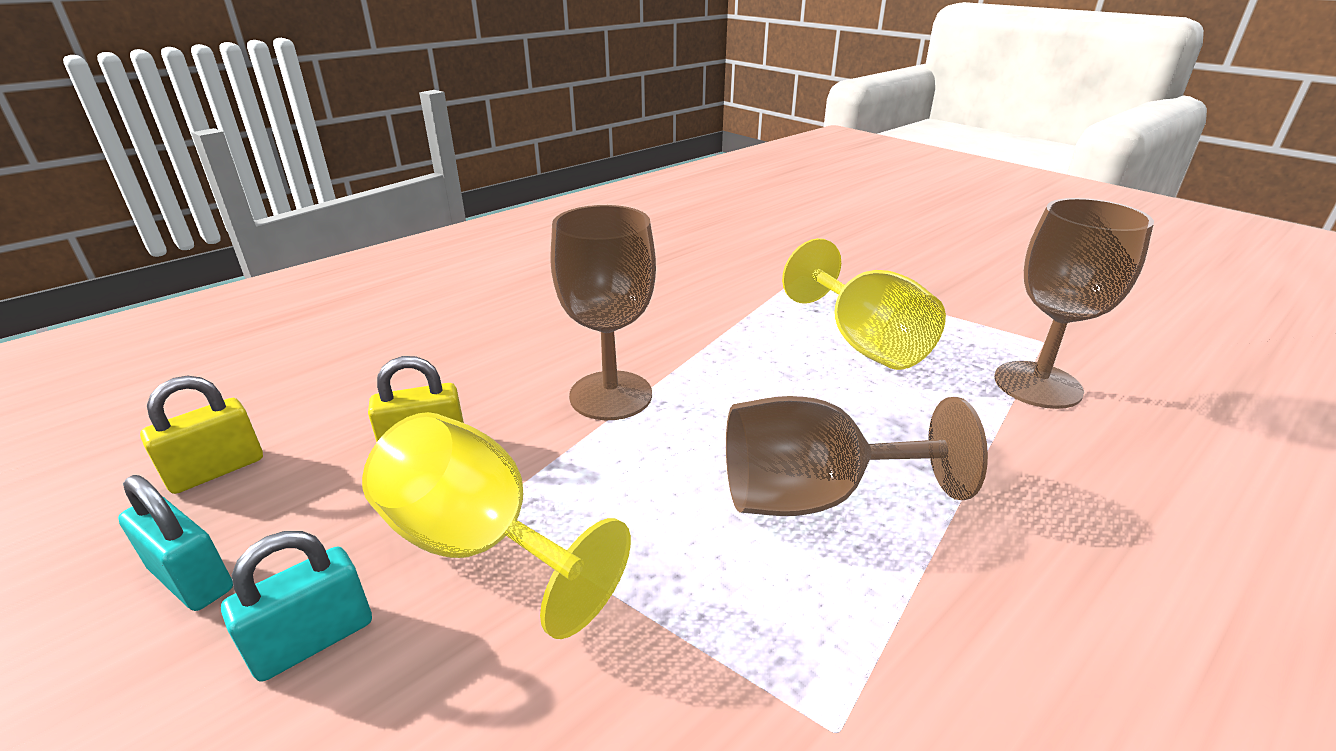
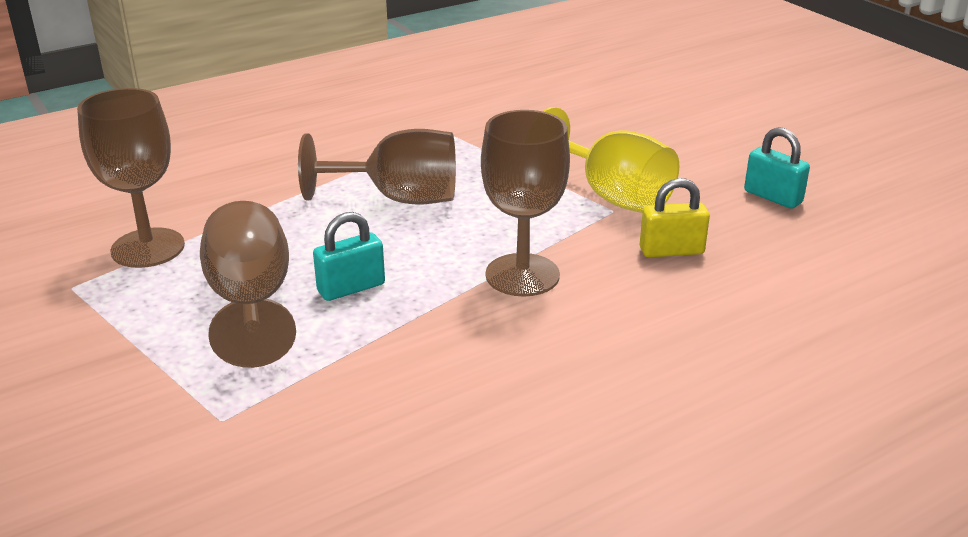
camera: 170 degrees left, 0 degrees up
yellow padlock [140,376,263,494] -> none
turquoise padlock [221,531,372,682] -> turquoise padlock moved to [313,212,385,301]
yellow goblet [782,238,946,370] -> brown goblet [200,201,296,368]

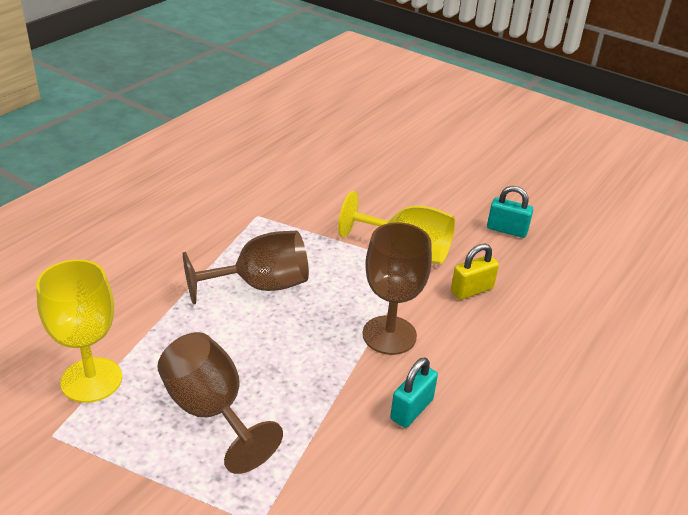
camera: 25 degrees left, 5 degrees up
brown goblet [77,88,185,268] -> yellow goblet [36,259,122,403]
turquoise padlock [313,212,385,301] -> turquoise padlock moved to [390,357,438,428]

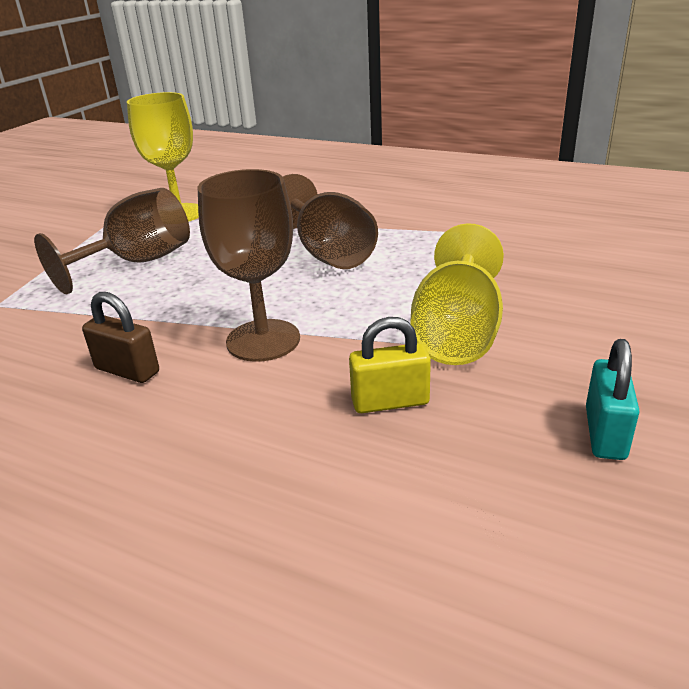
camera: 85 degrees right, 5 degrees down
turquoise padlock [390,357,438,428] -> brown padlock [82,292,159,383]
yellow padlock [451,244,499,300] -> yellow padlock turned 60 degrees counterclockwise [349,317,431,413]

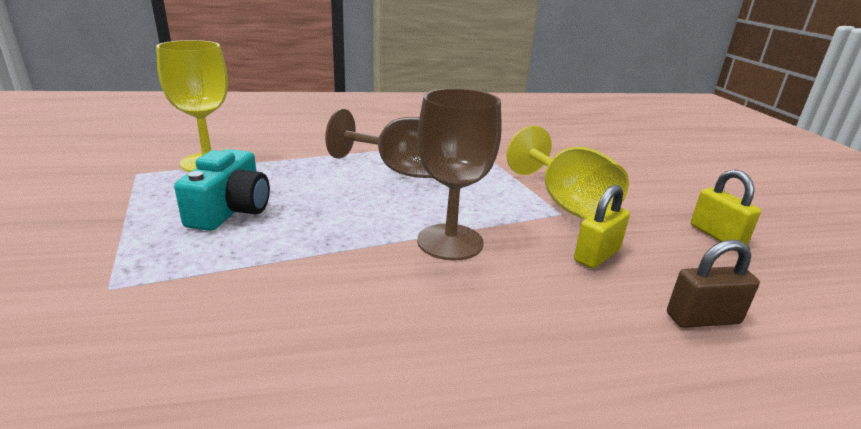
camera: 40 degrees left, 5 degrees down
brown goblet [34,188,190,295] -> turquoise camera [174,149,270,231]
brown padlock [82,292,159,383] -> brown padlock moved to [667,239,760,328]
turquoise padlock [586,339,640,460] -> yellow padlock [691,169,761,245]

